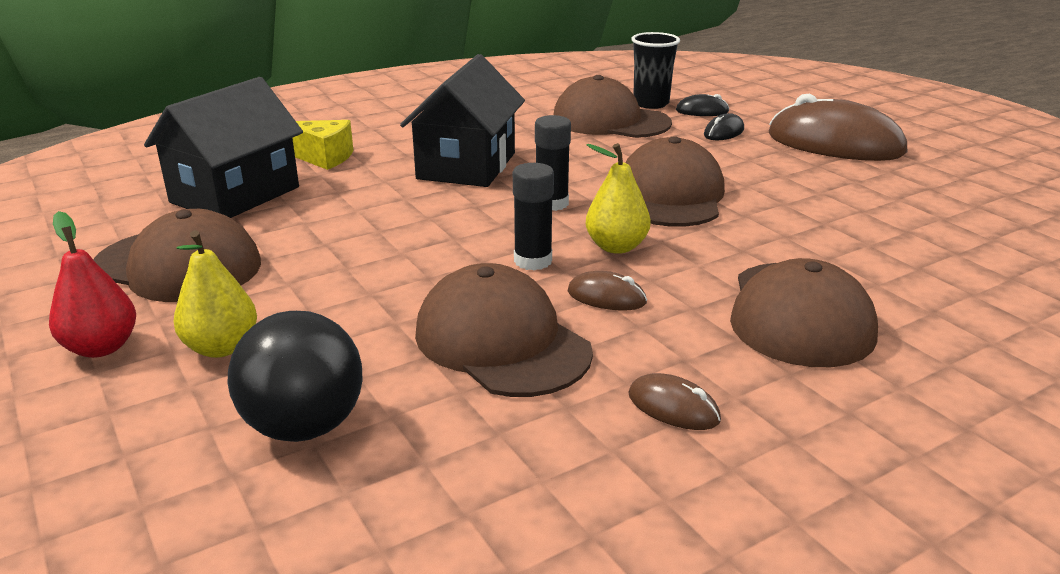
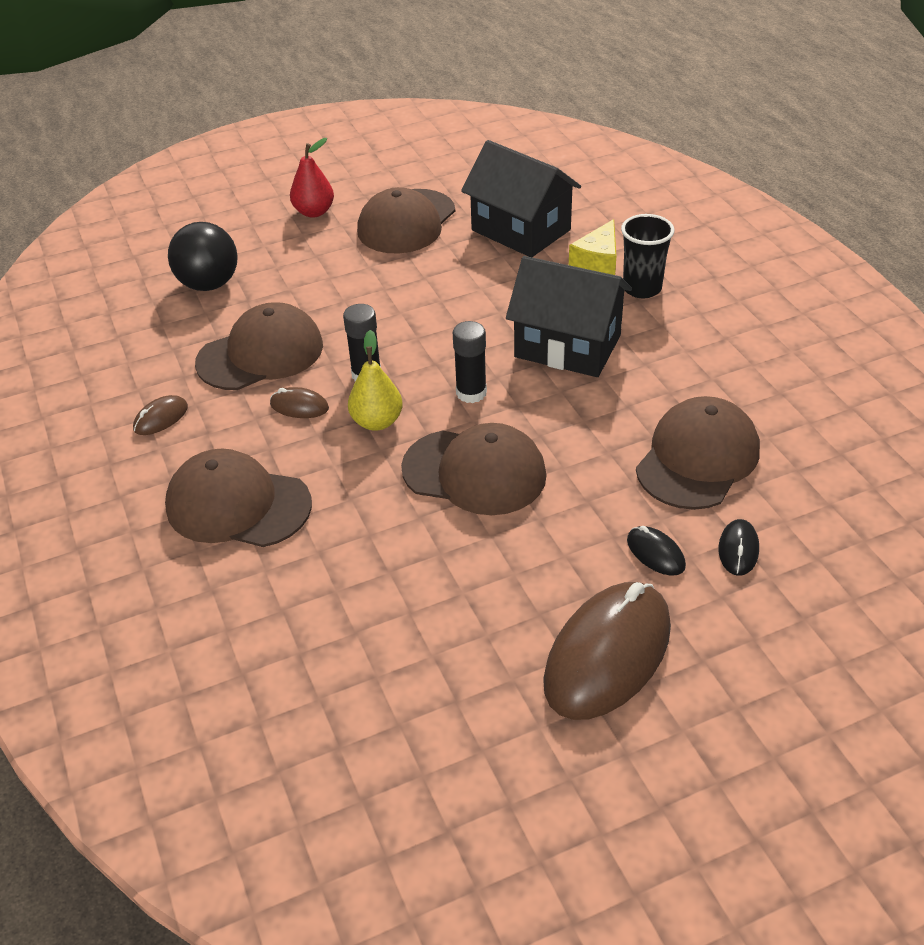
camera: 100 degrees right, 15 degrees up
yellow pear [173,230,257,358] -> none
brown mouse [567,271,647,310] -> brown mouse turned 75 degrees clockwise [270,387,329,418]
black cup [631,32,680,109] -> black cup moved to [621,214,675,298]

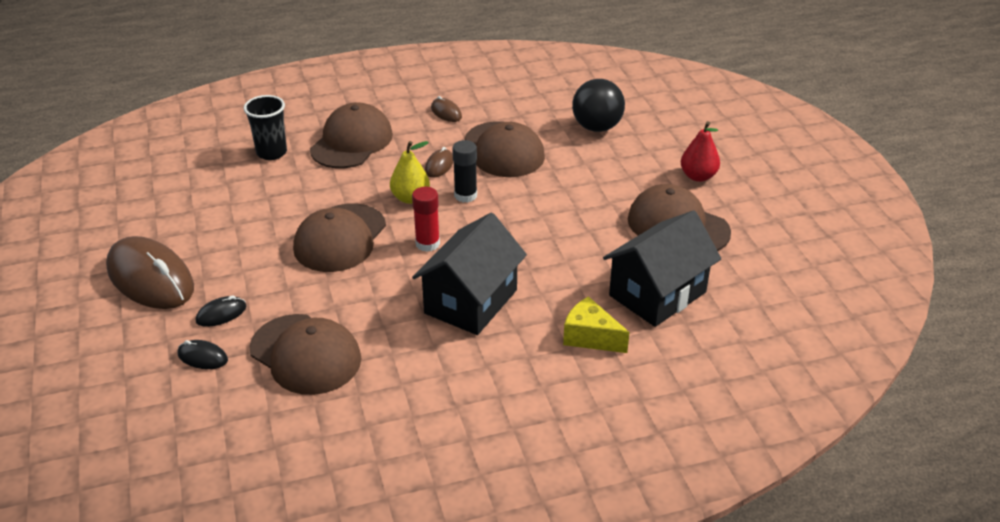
camera: 95 degrees right, 5 degrees down
black glue stick [453,321,487,403] -> red glue stick [412,187,440,252]
black cup [621,214,675,298] -> black cup moved to [244,95,287,160]

